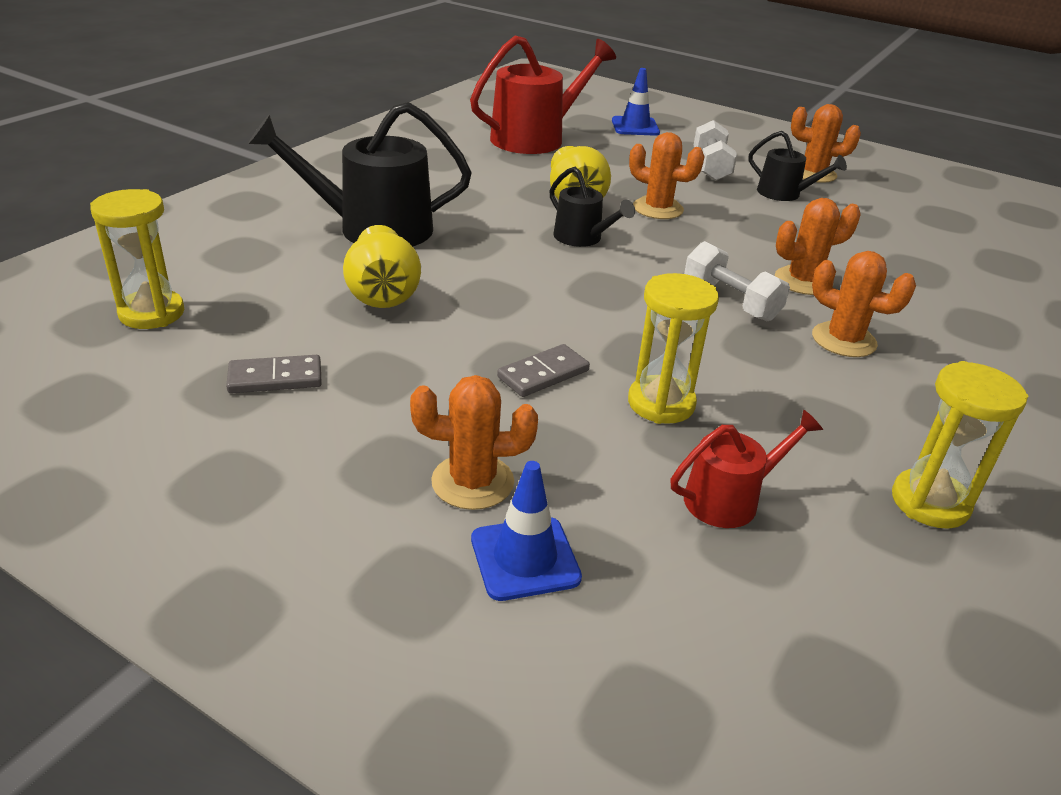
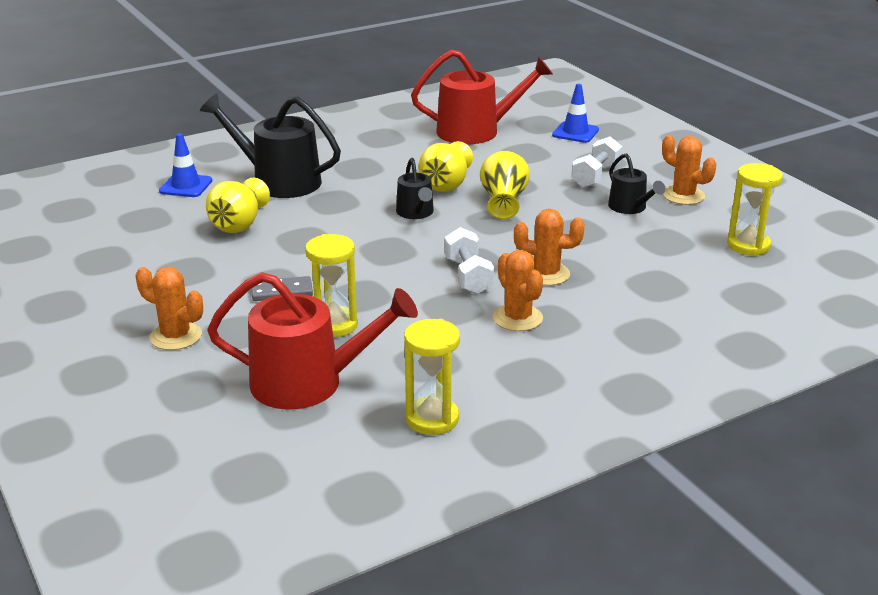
camera: 30 degrees right, 5 degrees down
yellow hourglass [90,189,184,329] -> yellow hourglass moved to [727,163,783,256]
grey domino [226,355,322,394] -> none
blue traffic cone [471,461,582,601] -> blue traffic cone moved to [159,133,213,197]
orange cactus [629,132,705,219] -> yellow vase [480,151,530,219]
red watering can [671,410,823,528] -> red watering can [207,272,418,410], size x1.85

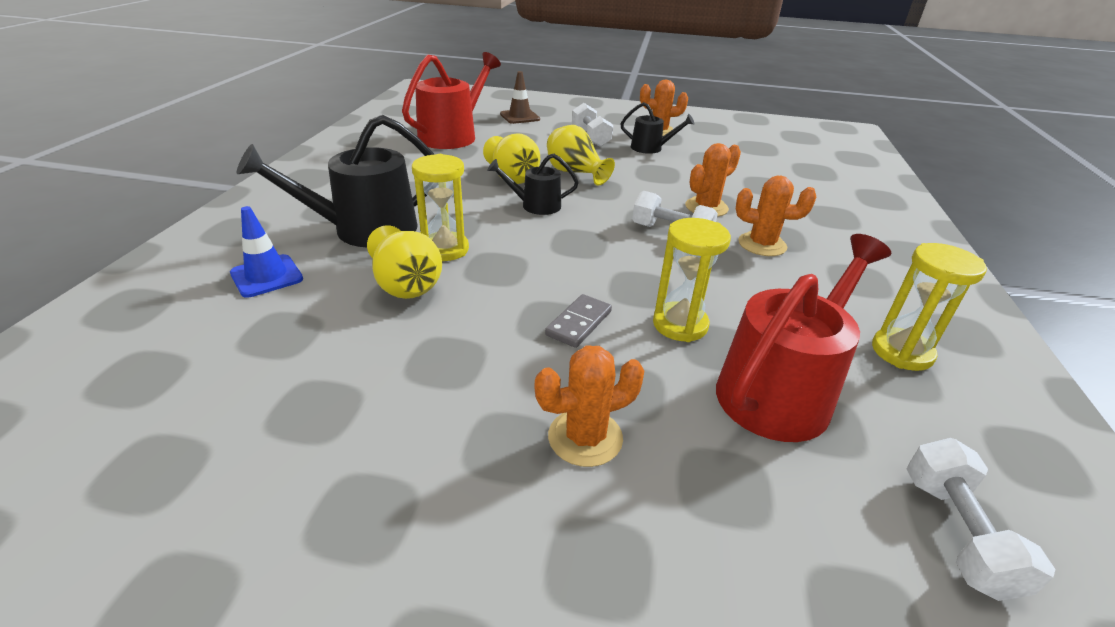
camera: 50 degrees left, 5 degrees up
black watering can [396,158,434,219] -> black watering can turned 150 degrees clockwise [487,154,579,215]
blue traffic cone [552,84,599,143] -> brown traffic cone [500,71,540,124]
yellow hourglass [727,163,783,256] -> yellow hourglass moved to [412,154,469,261]
none -> white dumbbell [907,438,1055,601]

